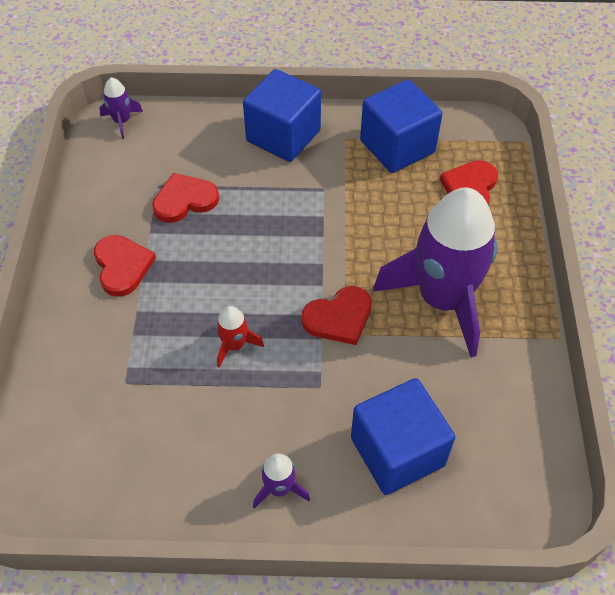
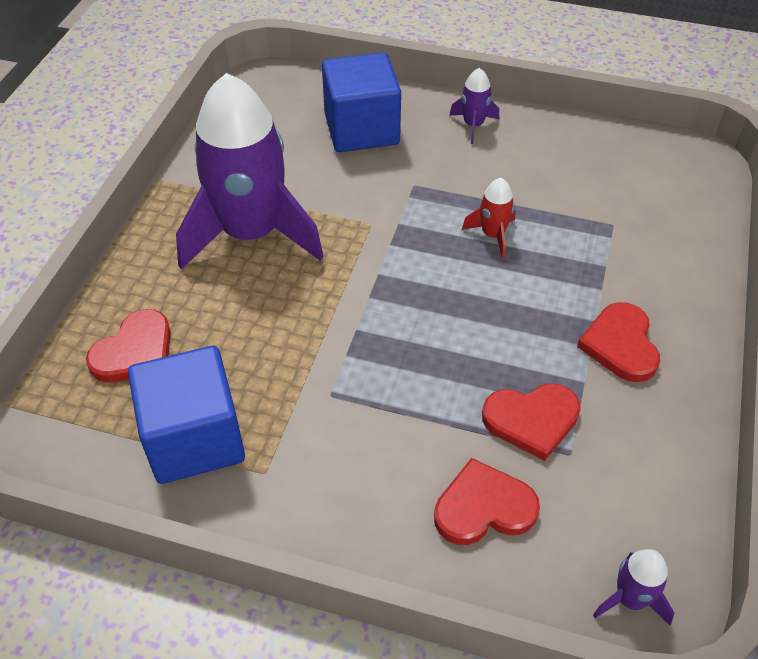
camera: 165 degrees left, 5 degrees down
blue cube [243,69,321,162] -> none
red heart [301,286,372,345] -> red heart moved to [434,458,540,545]

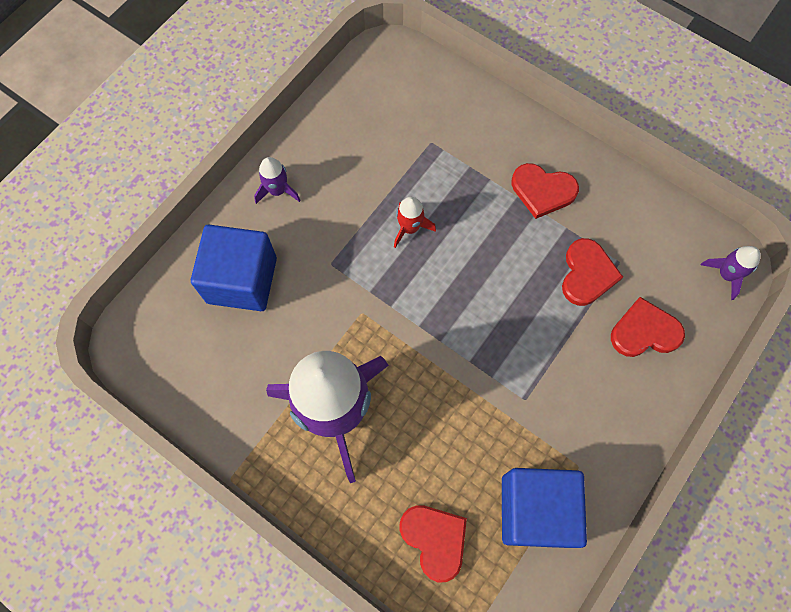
camera: 70 degrees left, 20 degrees up
red heart [434,458,540,545] -> red heart turned 75 degrees clockwise [611,297,685,357]

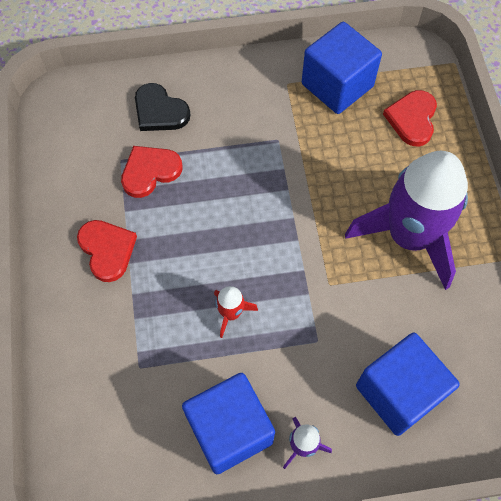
camera: 135 degrees left, 5 degrees down
red heart [611,297,685,357] -> black heart [135,83,191,131]
purple rocket [701,246,761,300] -> none
none -> blue cube [182,373,275,474]

